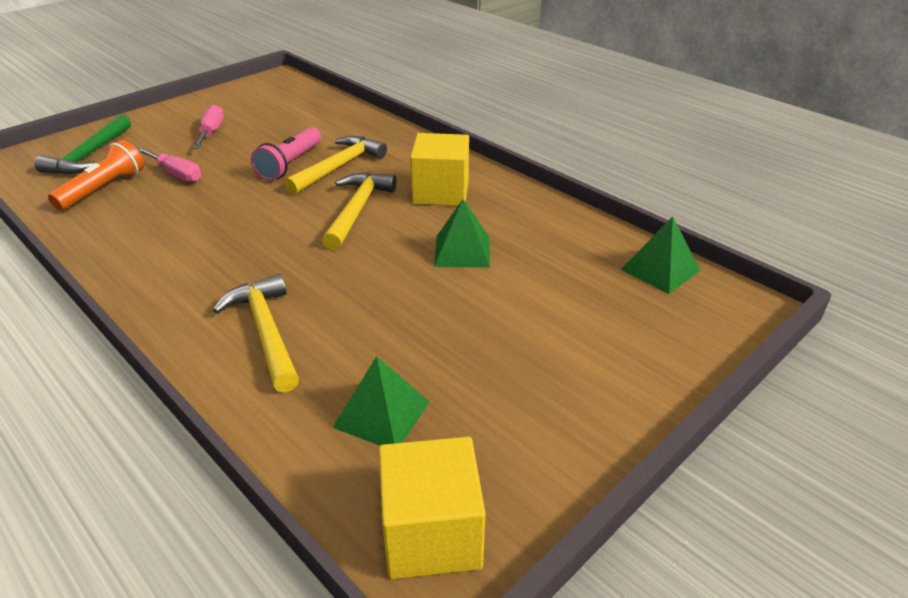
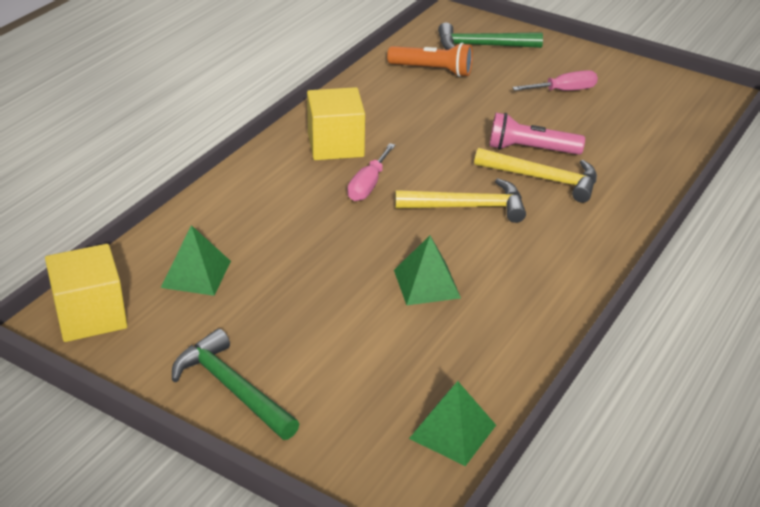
camera: 75 degrees right, 0 degrees up
pink screwdriver [137,148,201,182] -> pink screwdriver moved to [347,143,395,201]
yellow hammer [213,274,299,392] -> none
yellow cube [410,133,469,206] -> yellow cube moved to [307,87,365,160]
none -> green hammer [172,329,299,440]

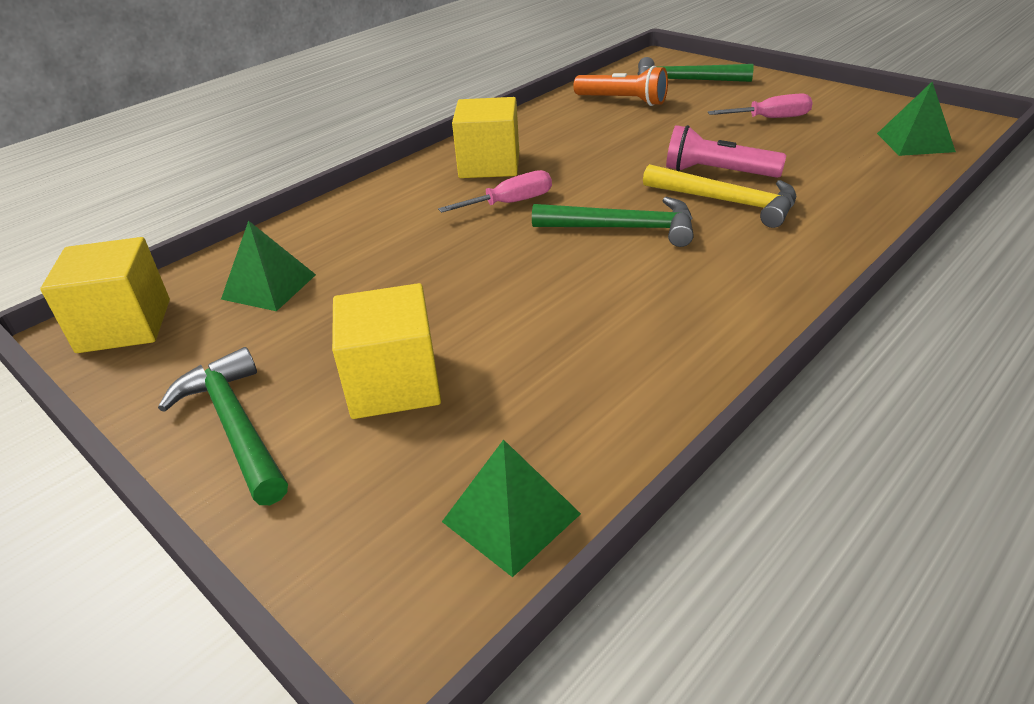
camera: 15 degrees right, 0 degrees up
pink screwdriver [347,143,395,201] -> pink screwdriver turned 150 degrees counterclockwise [438,170,552,213]
green pyramid [394,236,461,305] -> green pyramid moved to [877,82,956,156]
yellow hammer [395,178,526,223] -> green hammer [532,197,694,247]
none -> yellow cube [332,283,441,419]

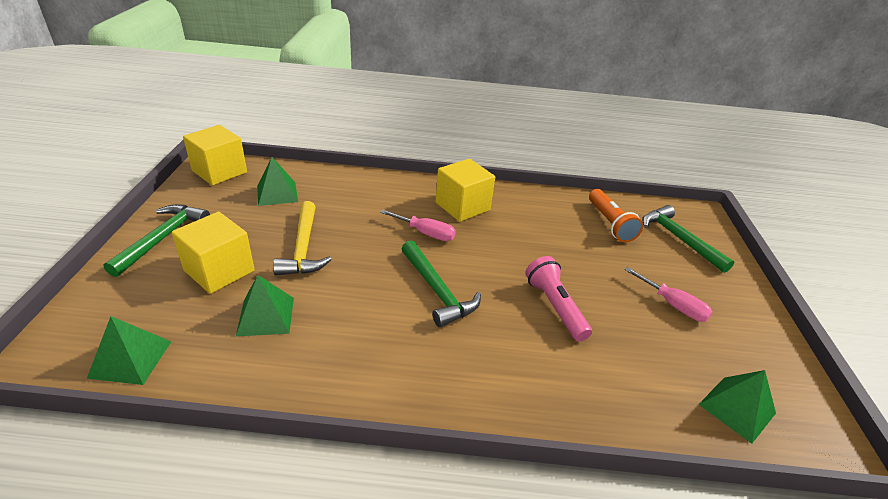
camera: 45 degrees right, 0 degrees up
yellow hammer [643,164,796,228] -> yellow hammer moved to [273,201,332,275]
none -> green pyramid [236,275,294,336]

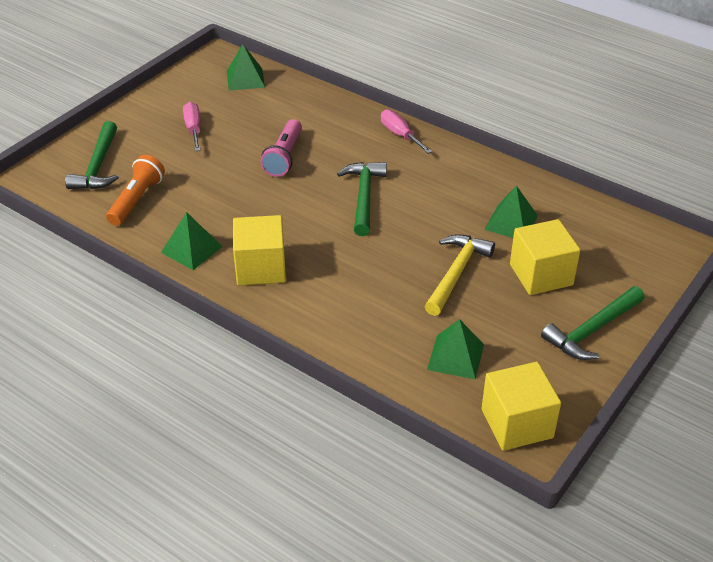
camera: 145 degrees left, 5 degrees up
green pyramid [87,316,172,385] -> green pyramid moved to [161,212,223,270]
pink screwdriver [380,209,456,241] -> pink screwdriver moved to [381,109,432,154]

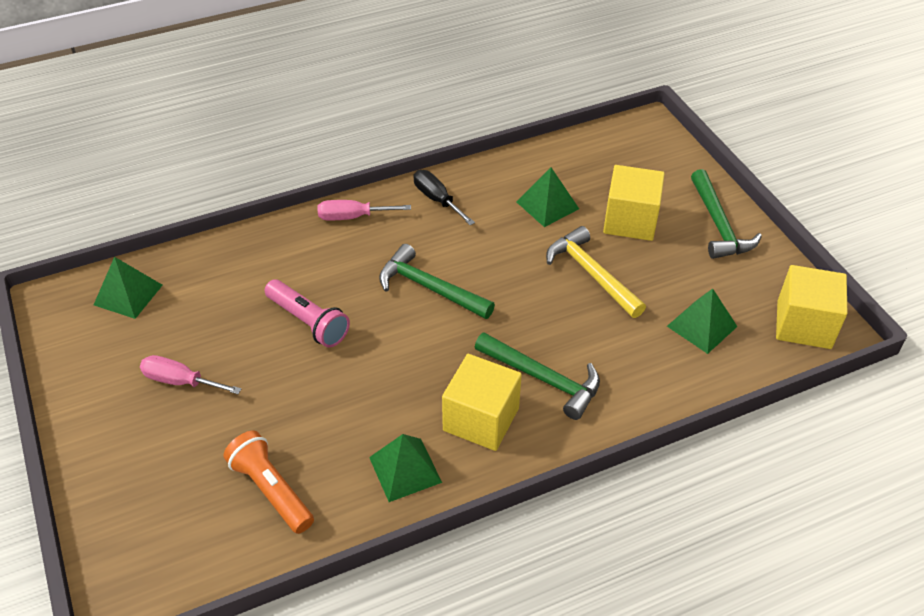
camera: 60 degrees left, 5 degrees up
green hammer [65,121,119,189] -> green hammer moved to [475,332,600,420]
none -> black screwdriver [414,170,475,225]

